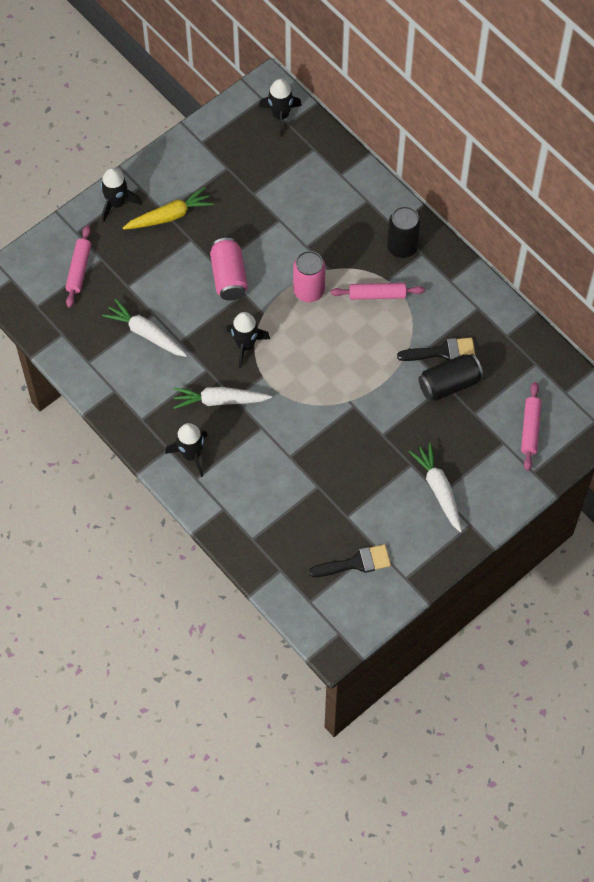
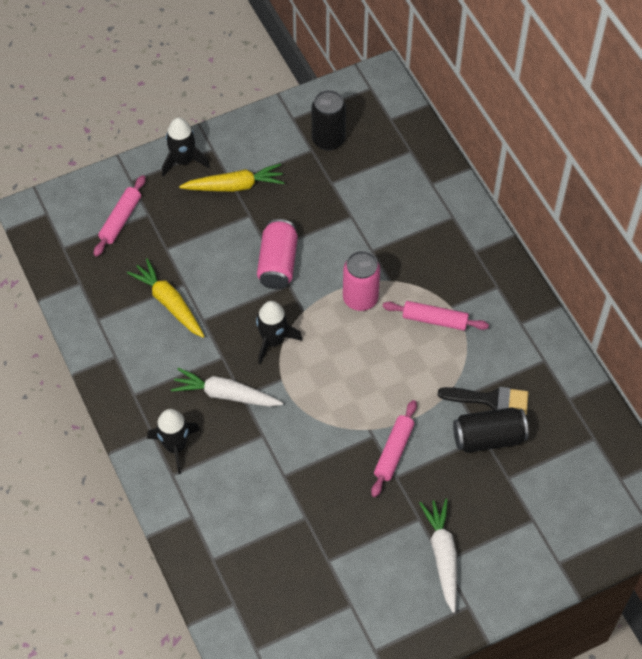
camera: 15 degrees right, 5 degrees down
white carrot [102,299,187,357] -> yellow carrot [127,258,205,338]
black rocket [259,79,302,137] -> none
black brush [309,544,391,577] -> none
black can [387,206,421,258] -> black can moved to [312,90,346,151]
pink rolling pin [521,382,542,471] -> pink rolling pin moved to [371,400,417,497]

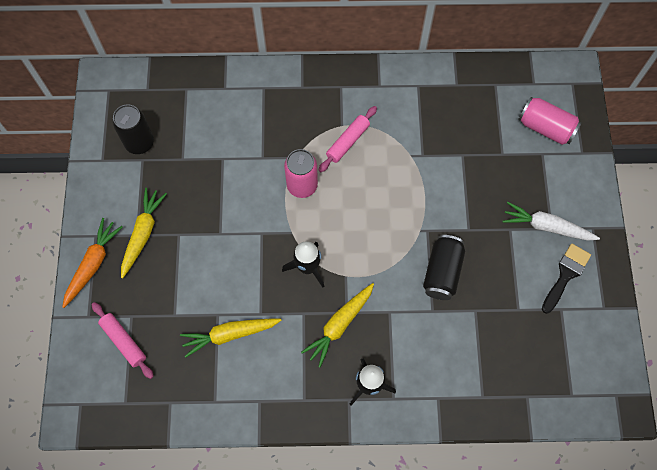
camera: 65 degrees left, 10 degrees up
black rocket [162,117,210,177] -> orange carrot [62,218,123,308]
white carrot [171,368,283,407] -> yellow carrot [301,283,374,368]
pink can [257,219,298,289] -> pink can moved to [518,97,581,145]
pink rolling pin [371,400,417,497] -> none
black brush [438,386,529,415] -> black brush moved to [542,243,591,314]
black can [453,407,528,453] -> black can moved to [423,235,465,300]

